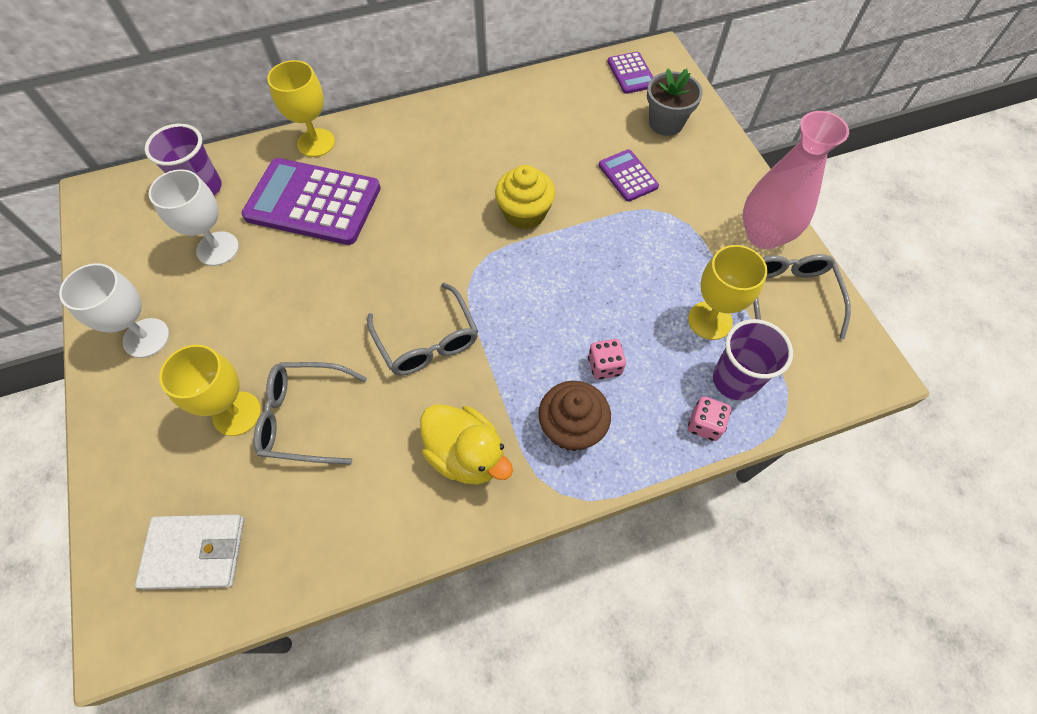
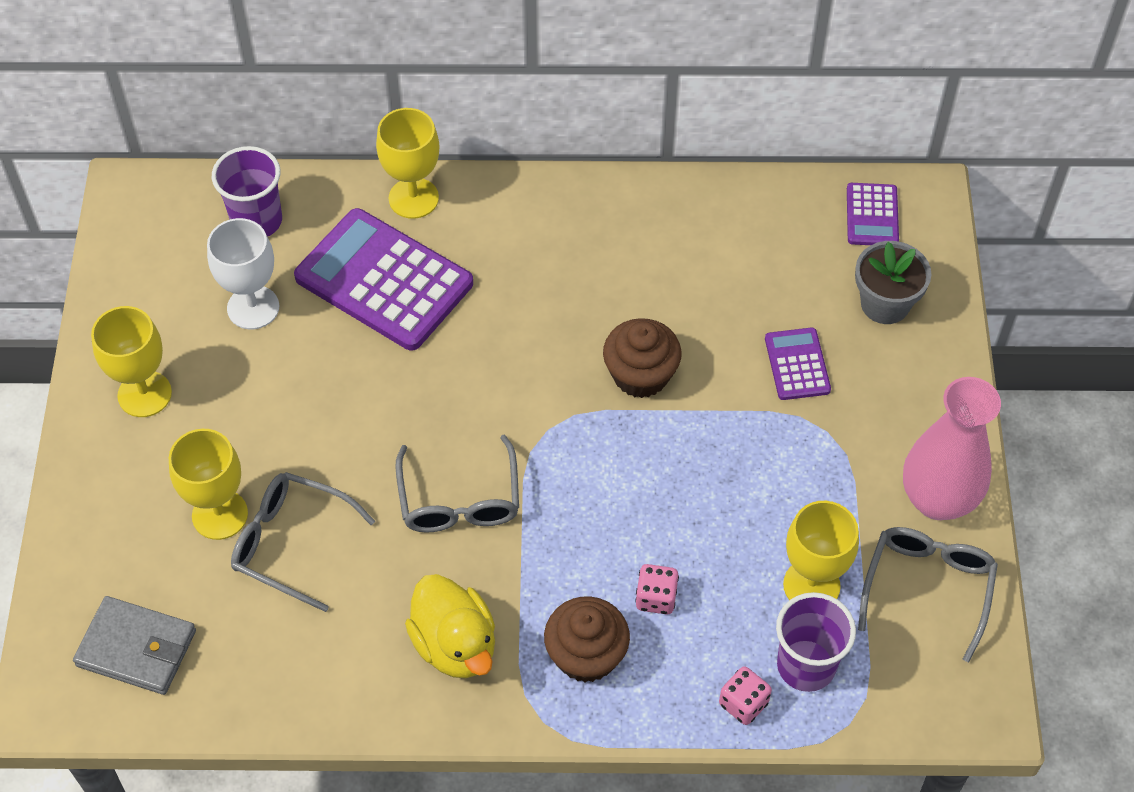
camera: 20 degrees right, 5 degrees down
white goblet [59,263,169,358] -> yellow goblet [91,306,172,417]
white wallet [135,514,244,590] -> grey wallet [73,596,196,695]
yellow cupcake [495,165,555,229] -> brown cupcake [603,318,682,398]

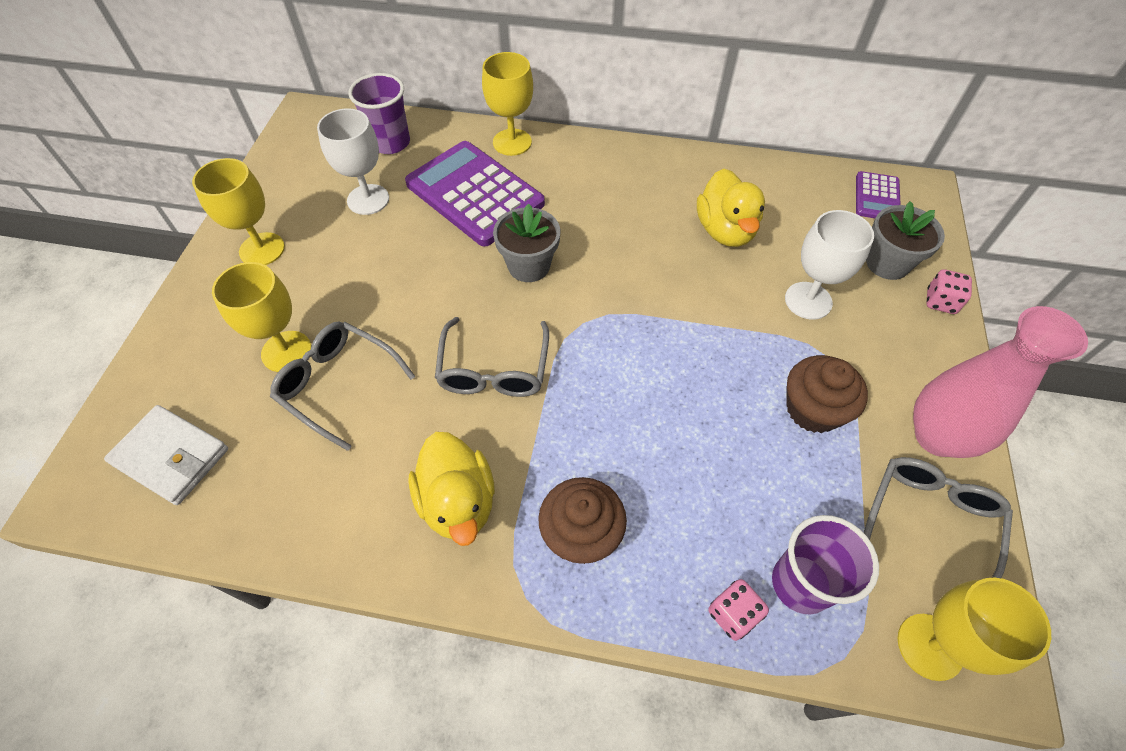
camera: 10 degrees right, 0 degrees up
grey wallet [73,596,196,695] -> white wallet [104,405,228,505]
brown cupcake [603,318,682,398] -> brown cupcake moved to [786,355,868,433]
pink dice [635,564,679,615] -> pink dice moved to [926,269,972,314]
purple calculator [765,328,831,400] -> white goblet [785,210,874,320]
yellow goblet [783,501,859,600] -> yellow goblet moved to [897,578,1051,681]
none -> grey flower pot [493,203,561,282]
none -> yellow duck [697,168,765,247]

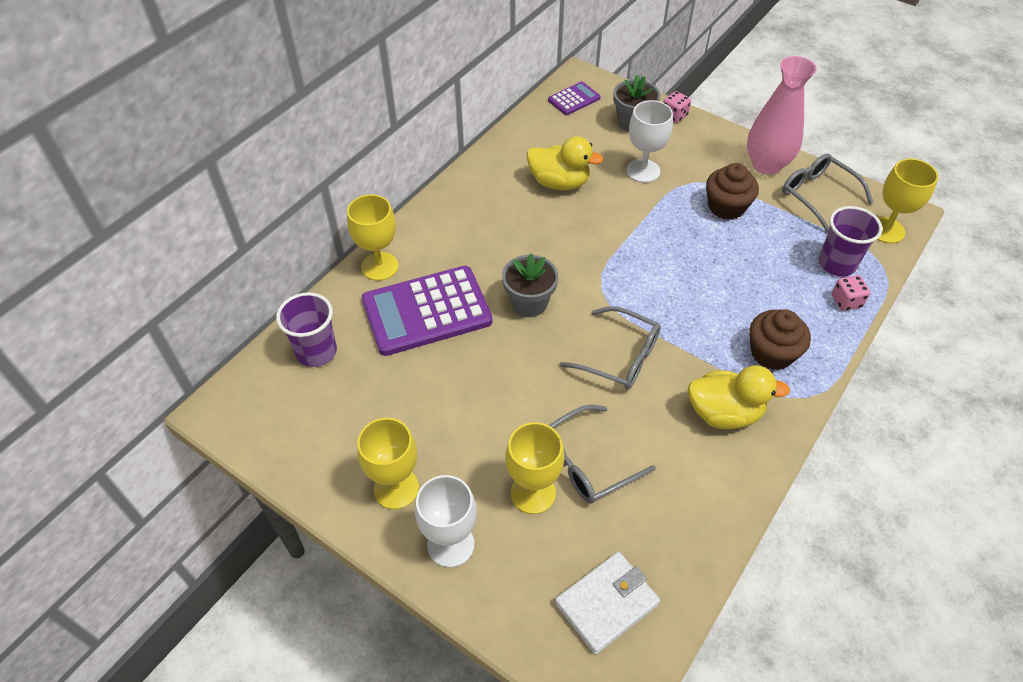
camera: 65 degrees left, 5 degrees down
white goblet [317,108,389,215] -> white goblet moved to [415,475,477,568]
purple calculator [856,171,901,218] -> purple calculator turned 75 degrees counterclockwise [548,82,601,115]

